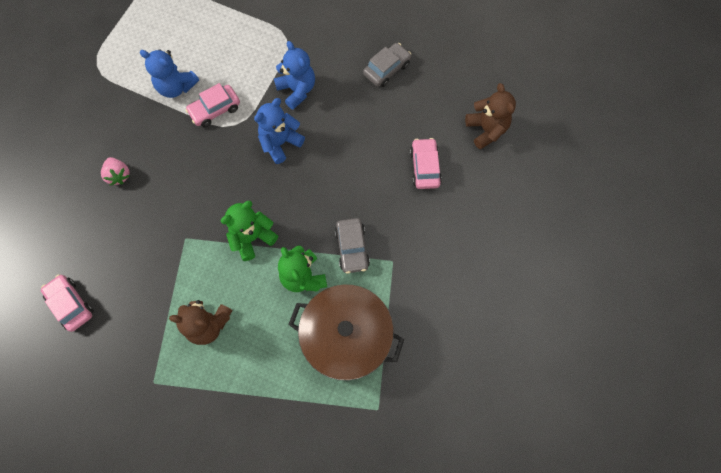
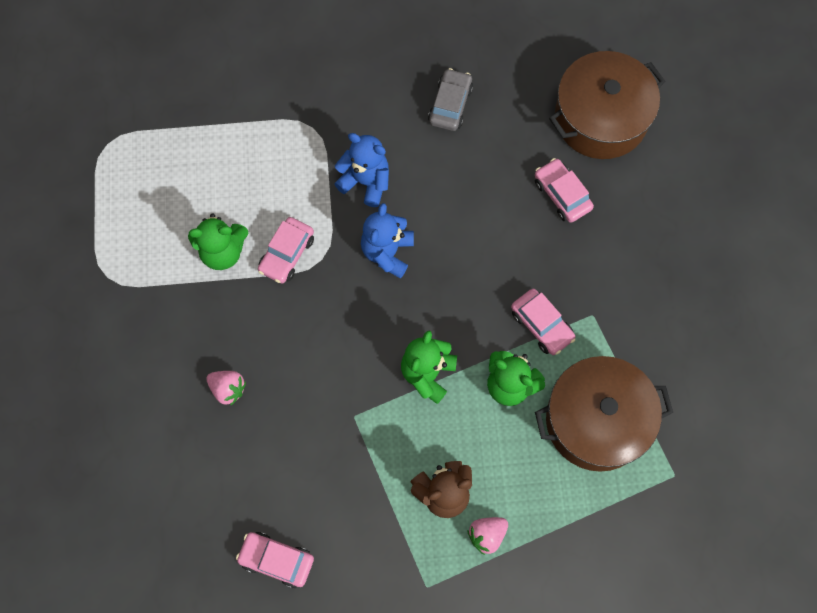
camera: 30 degrees left, 0 degrees up
blue teddy bear [140,49,199,98] -> green teddy bear [188,213,249,270]
grey car [335,218,370,274] -> pink car [511,289,575,355]
brown teddy bear [465,83,516,149] -> brown pot [549,51,666,159]
none -> pink strawberry [467,517,508,555]

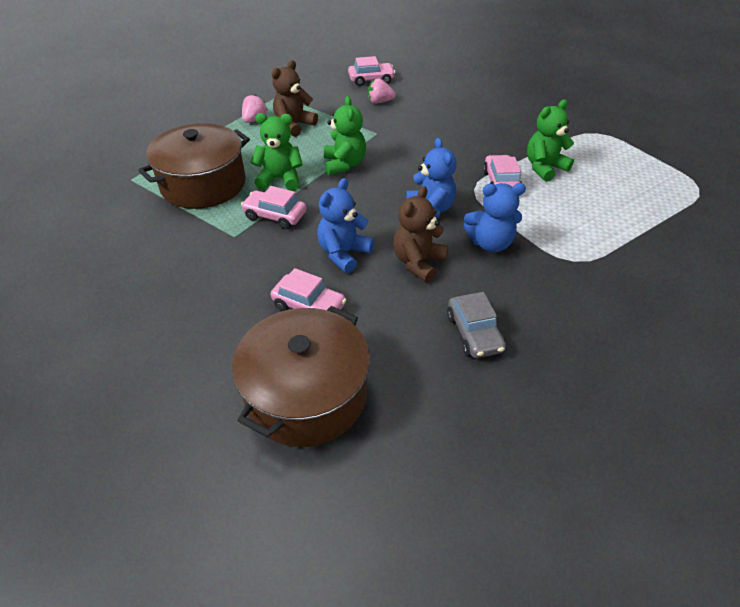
camera: 150 degrees right, 25 degrees down
pink strawberry [206,371,246,406] -> pink strawberry moved to [368,78,396,104]
none -> blue teddy bear [317,178,374,273]
none -> brown teddy bear [393,186,448,282]

